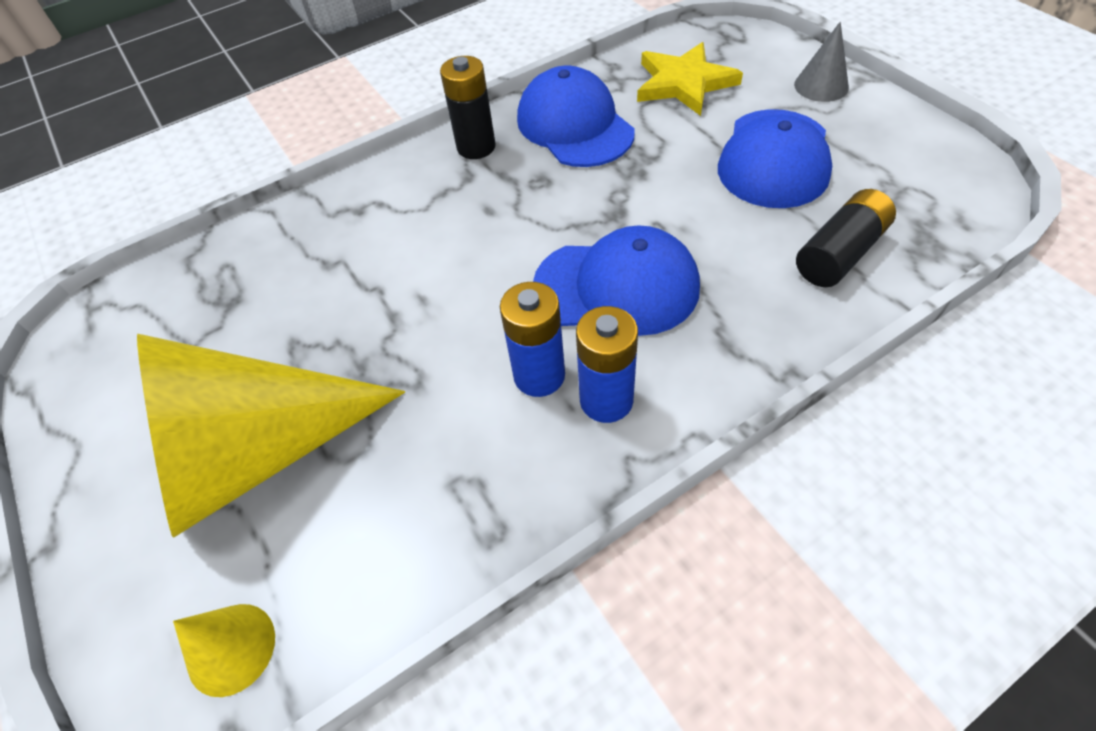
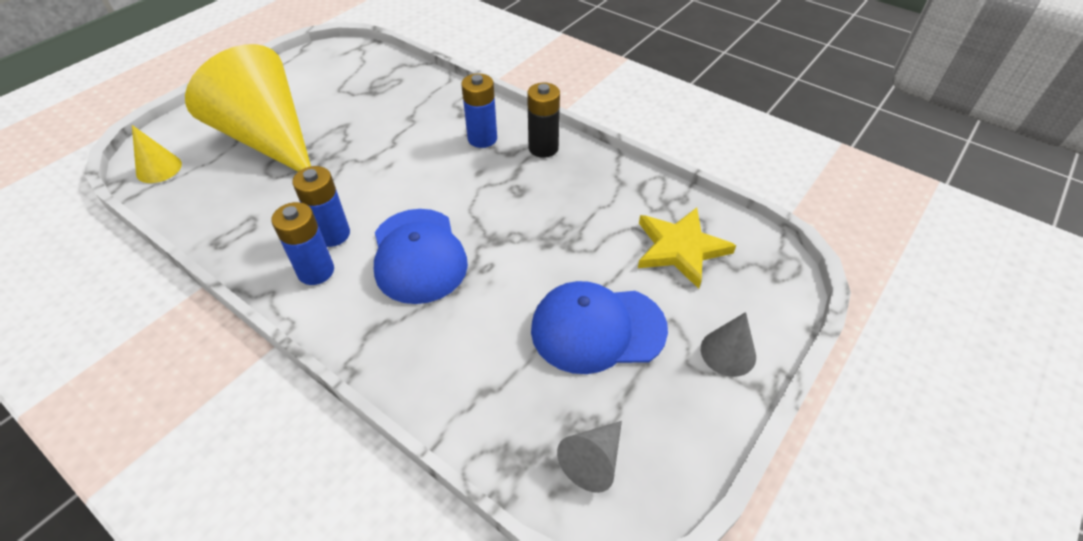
camera: 65 degrees right, 5 degrees down
blue cap [517,66,635,167] -> none
black battery [796,189,896,287] -> none
none -> blue battery [461,73,497,148]
none -> grey cone [557,421,622,493]

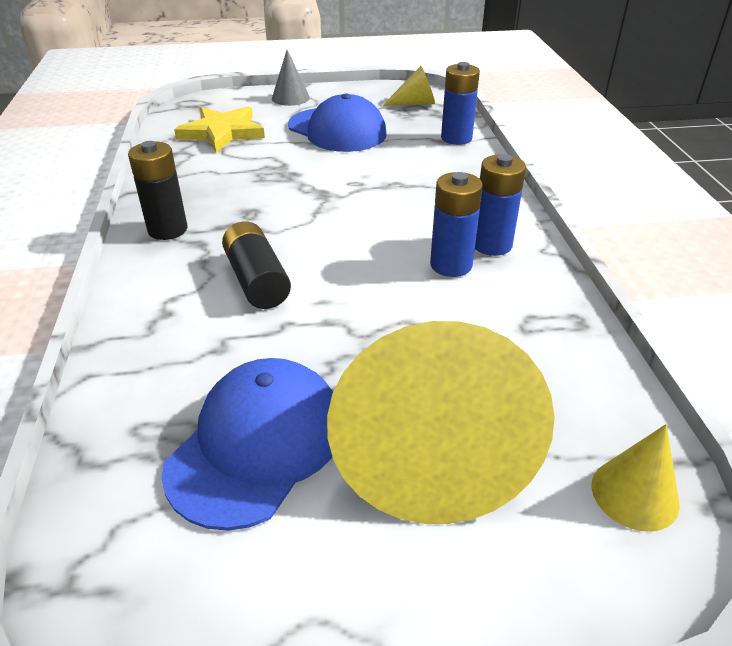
camera: 135 degrees left, 10 degrees down
blue cap [374,209,468,304] -> blue cap moved to [161,358,333,531]
blue battery [461,73,497,148] -> blue battery moved to [441,62,480,145]
grey cone [557,421,622,493] -> yellow cone [383,66,435,106]
none -> black battery [222,221,291,309]

